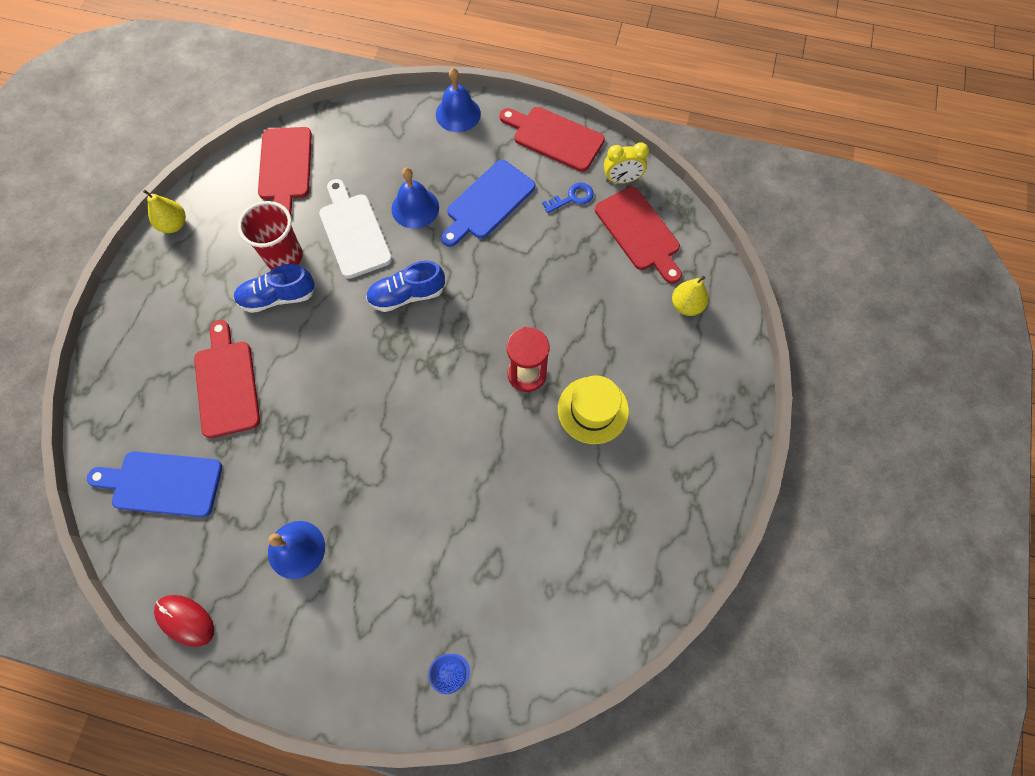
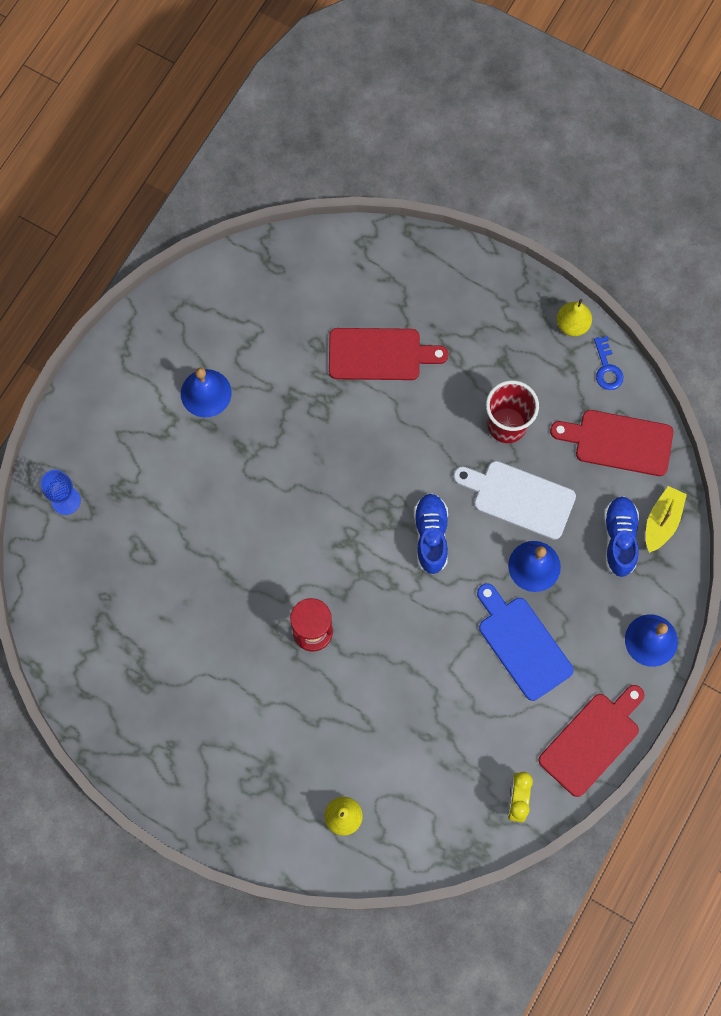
camera: 105 degrees right, 5 degrees up
blue cutting board [87,451,222,517] -> none
red mouse [154,595,214,647] -> none
blue shoe [234,264,315,313] -> blue shoe moved to [604,496,639,577]
white cutting board [319,179,392,279] -> white cutting board turned 150 degrees counterclockwise [453,461,576,540]
blue key [542,182,594,213] -> blue key moved to [594,336,623,390]
yellow hat [558,376,629,444] -> none
red cutting board [595,187,682,284] -> none
none -> yellow boat [646,486,687,553]

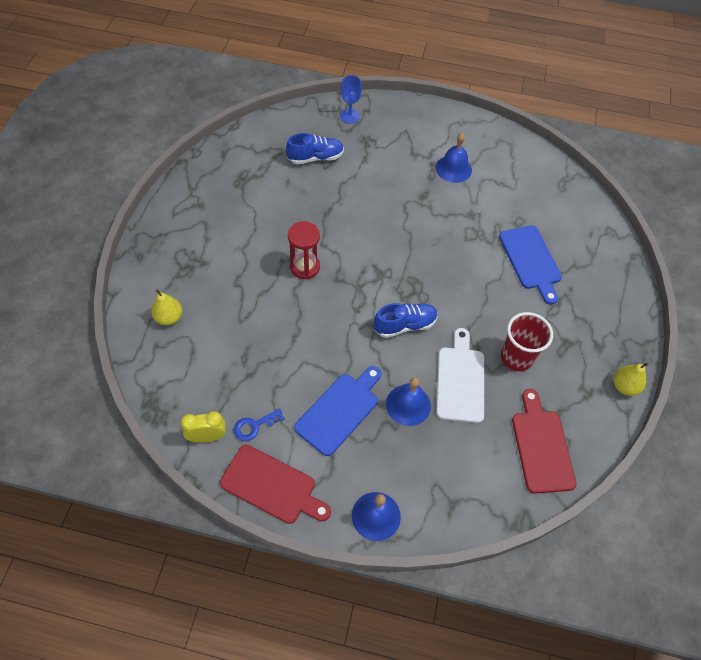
camera: 70 degrees right, 15 degrees down
red cutting board [329,328,449,380] -> blue cutting board [499,225,562,305]
blue key [594,336,623,390] -> blue key moved to [234,408,285,441]
blue shoe [604,496,639,577] -> blue shoe moved to [286,133,344,164]
yellow boat [646,486,687,553] -> none

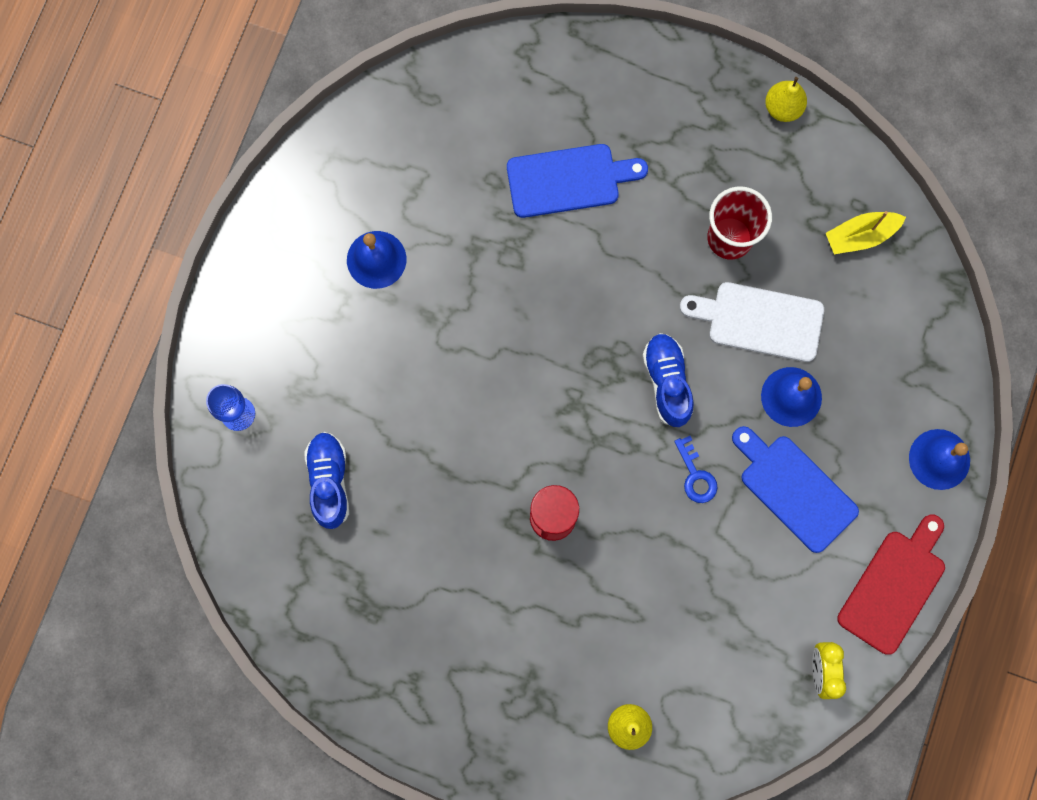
camera: 80 degrees left, 20 degrees up
blue key [234,408,285,441] -> blue key moved to [674,436,718,503]
red cutting board [512,389,576,494] -> yellow boat [826,211,906,254]

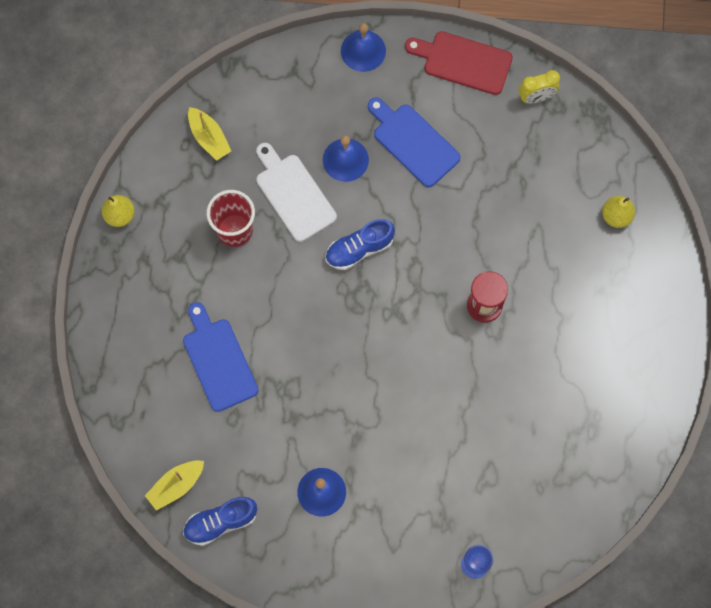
camera: 105 degrees left, 5 degrees down
blue shoe [304,432,349,529] -> blue shoe moved to [183,497,257,546]
blue key [674,436,718,503] -> none
white cutting board [680,282,824,362] -> white cutting board turned 150 degrees clockwise [256,143,337,242]
blue cutting board [732,426,859,553] -> blue cutting board turned 105 degrees clockwise [368,97,461,187]
none -> yellow boat [145,461,204,511]

